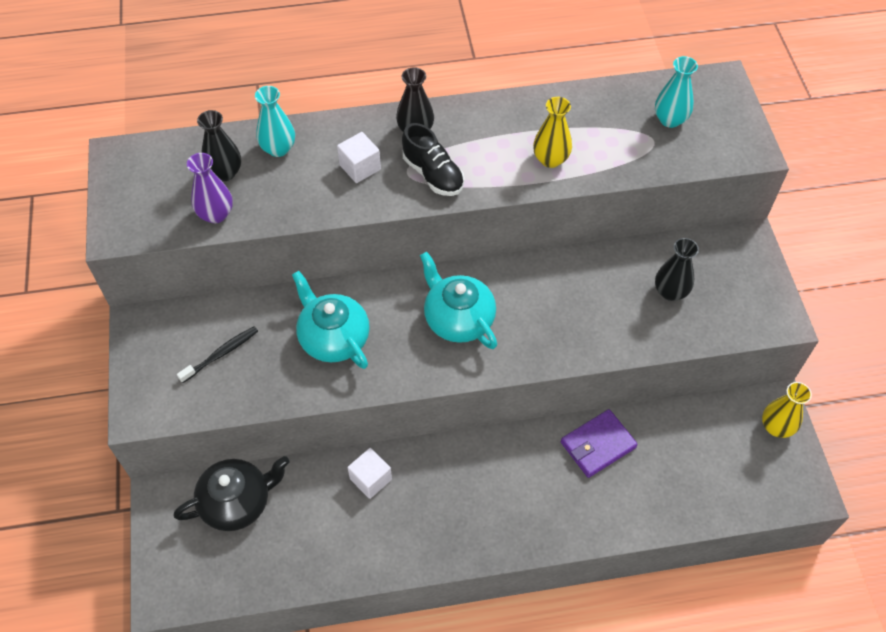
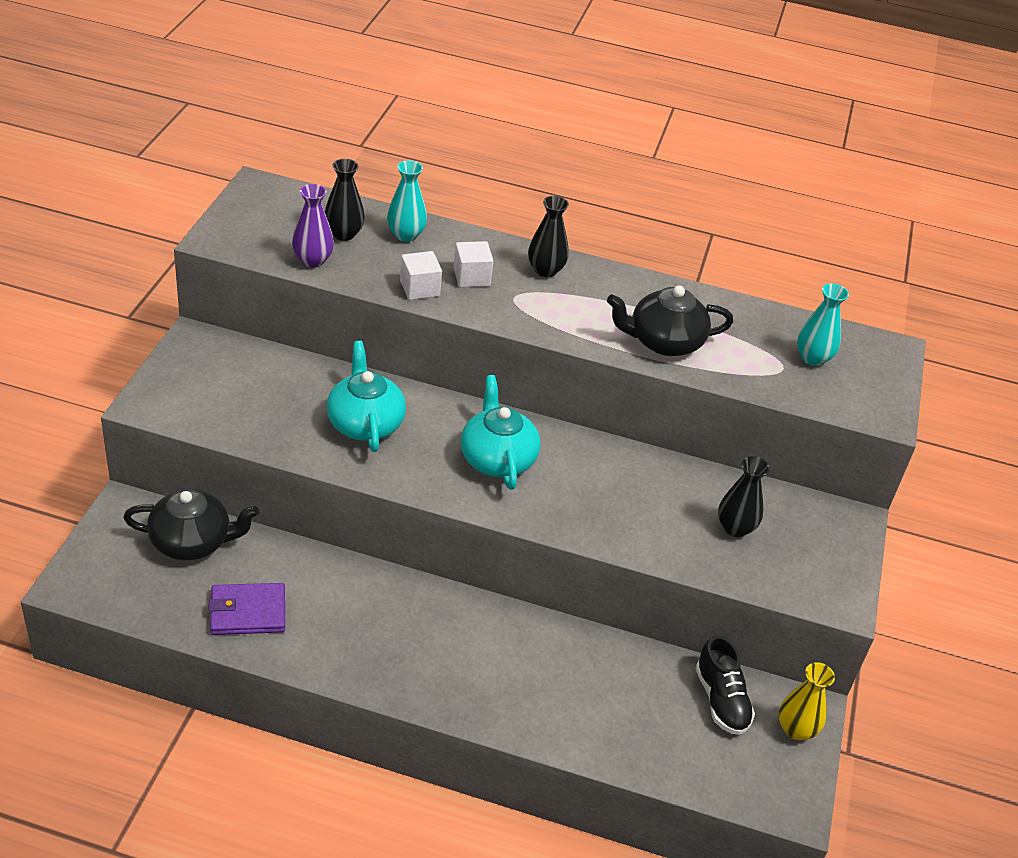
camera: 20 degrees right, 15 degrees down
black toothbrush [177,326,258,383] -> none
white cube [348,448,392,499] -> white cube moved to [400,251,442,300]
black shoe [402,123,464,196] -> black shoe moved to [695,635,755,735]
yellow vase [533,97,572,168] -> black teapot [607,285,733,356]
purple wallet [561,409,638,478] -> purple wallet moved to [208,583,285,635]

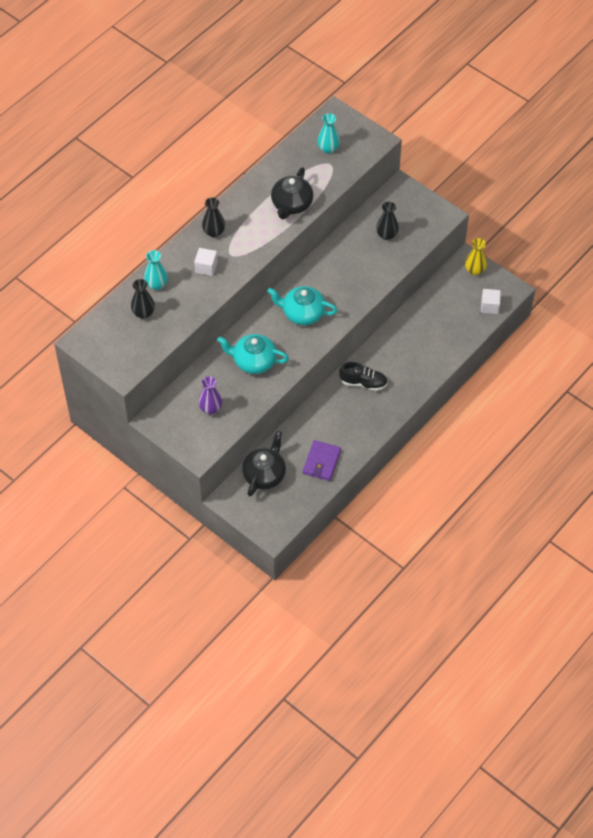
camera: 60 degrees left, 15 degrees up
purple vase [292,184,334,267] -> purple vase moved to [198,376,222,414]
white cube [400,251,442,300] -> white cube moved to [481,289,501,314]
black shoe [695,635,755,735] -> black shoe moved to [339,362,387,391]

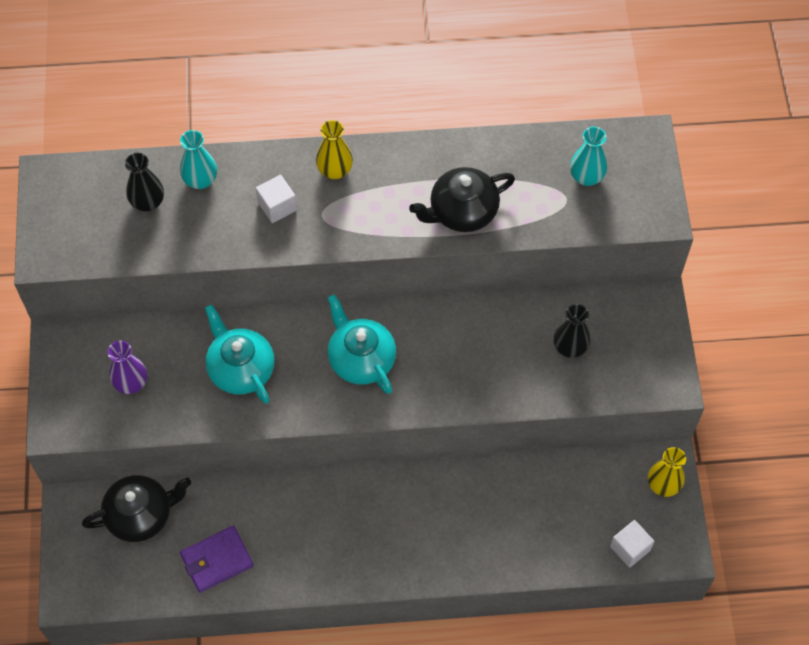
camera: 45 degrees right, 5 degrees up
black vase [202,197,225,237] -> yellow vase [316,120,353,179]
black shoe [339,362,387,391] -> none

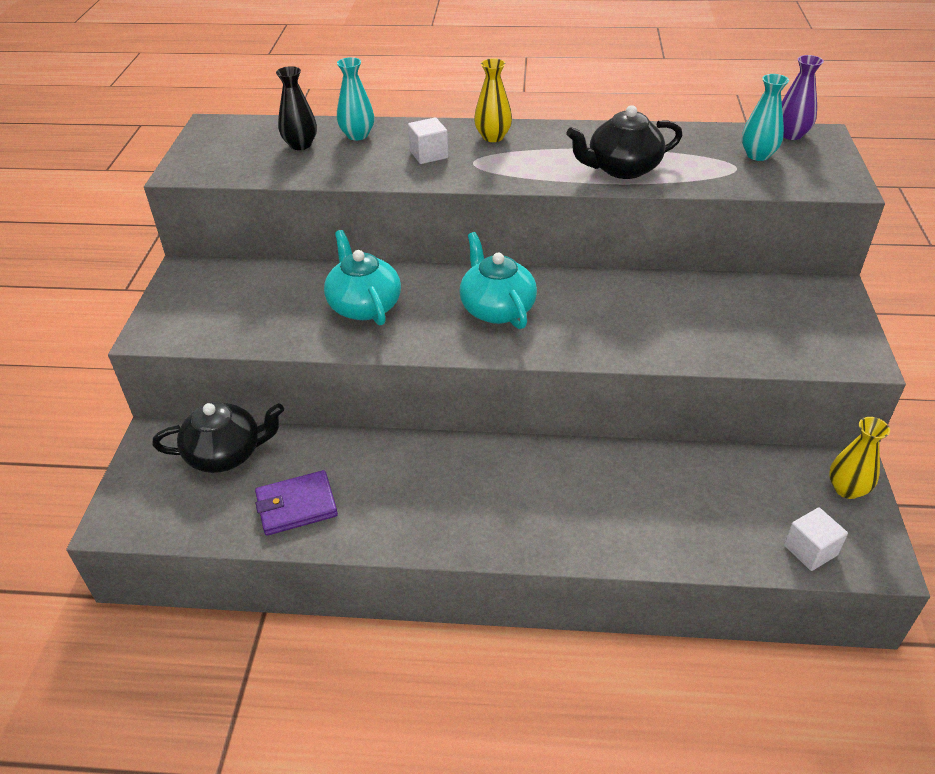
camera: 10 degrees right, 20 degrees down
purple vase [107,341,147,394] -> purple vase moved to [782,55,824,140]
black vase [554,304,591,358] -> none

